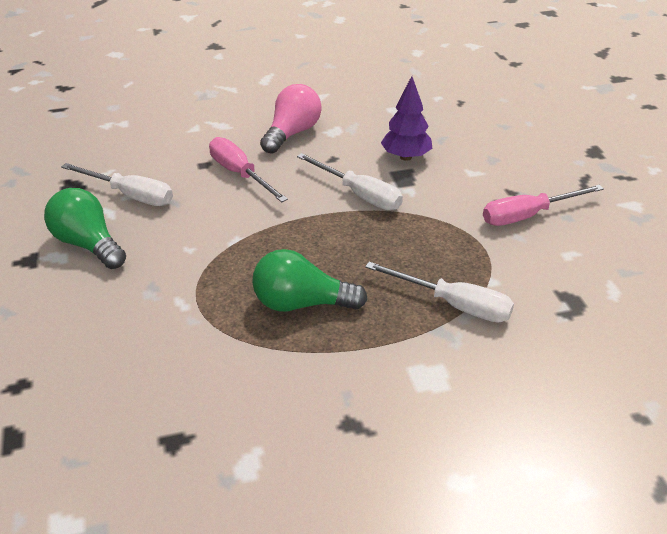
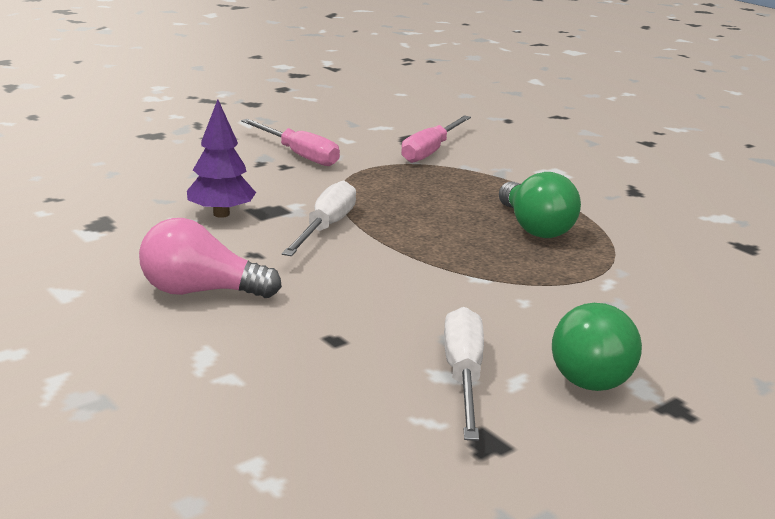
camera: 115 degrees left, 15 degrees down
pink screwdriver [209,137,288,202] -> pink screwdriver moved to [401,115,471,163]
white screwdriver [365,262,514,323] -> none

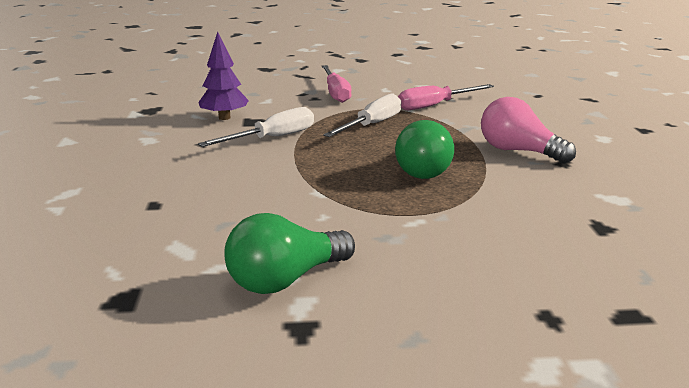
camera: 35 degrees right, 0 degrees up
pink light bulb [139,218,282,298] -> pink light bulb moved to [481,97,576,164]
white screwdriver [444,307,484,441] -> white screwdriver moved to [323,94,401,137]

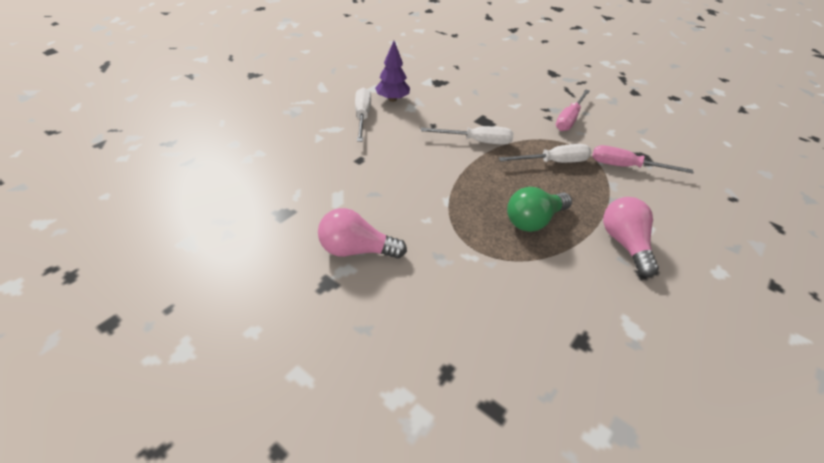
camera: 40 degrees right, 20 degrees up
purple tree [198,32,249,120] -> purple tree moved to [375,41,410,102]
green light bulb [224,213,355,294] -> pink light bulb [318,208,407,259]
none -> white screwdriver [355,87,371,142]

